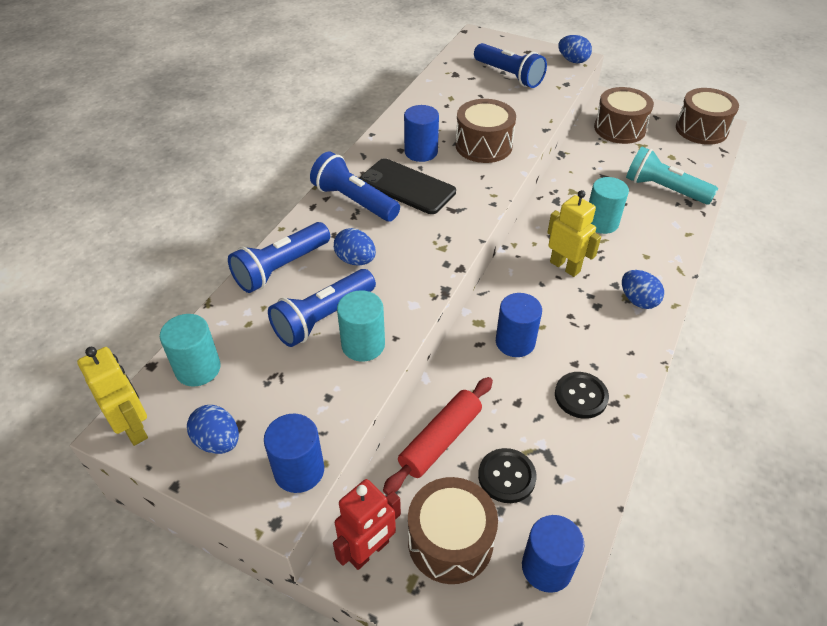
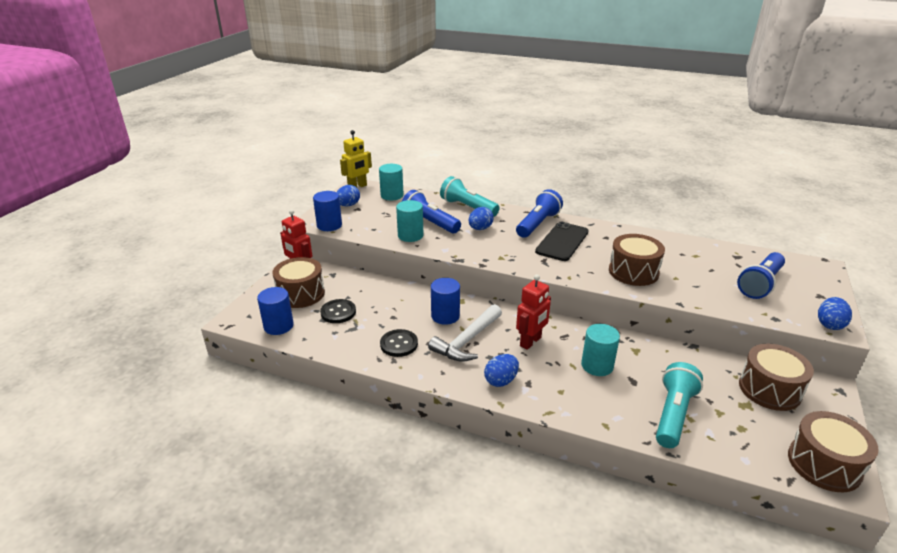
camera: 85 degrees right, 15 degrees down
blue flashlight [228,222,330,293] -> turquoise flashlight [440,176,500,217]
red rolling pin [383,377,493,495] -> none
blue cylinder [404,105,439,162] -> none
yellow robot [547,190,601,277] -> red robot [516,274,551,350]
none -> white hammer [428,304,502,362]

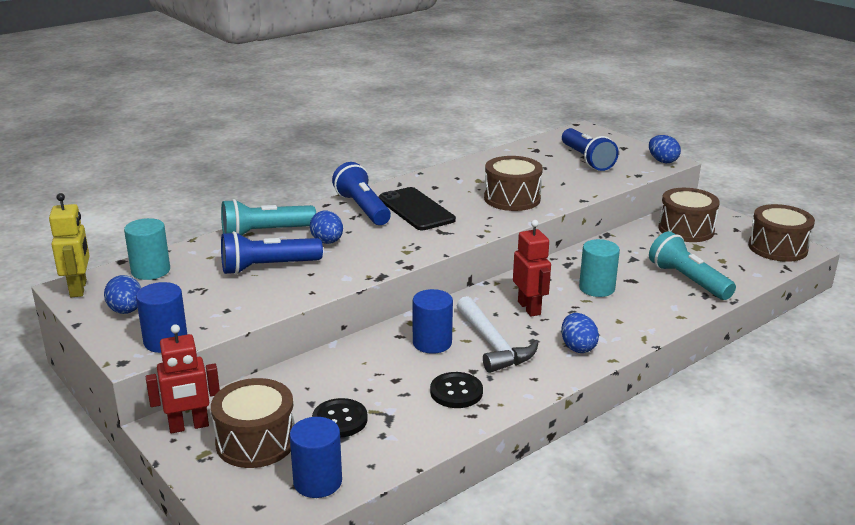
camera: 60 degrees left, 5 degrees down
turquoise cylinder [396,200,423,242] -> none

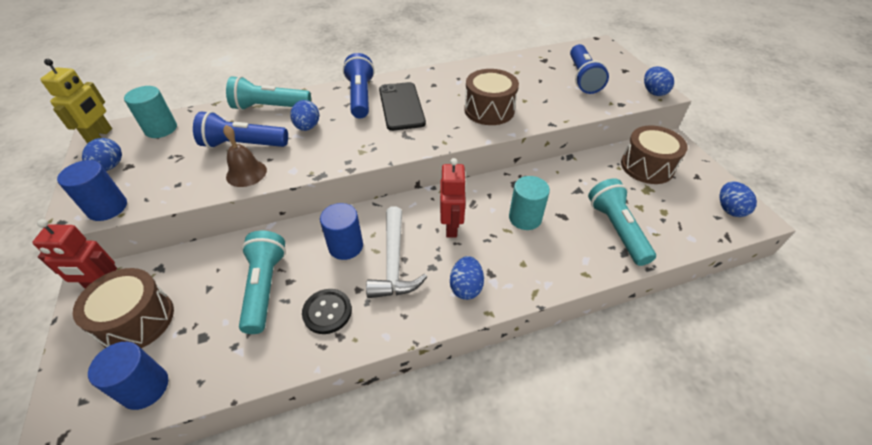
camera: 20 degrees right, 20 degrees up
black button [312,398,368,438] -> none
brown drum [748,204,815,262] -> blue egg [720,182,757,217]
none -> brown bell [223,125,267,187]
none -> turquoise flashlight [239,231,286,334]

